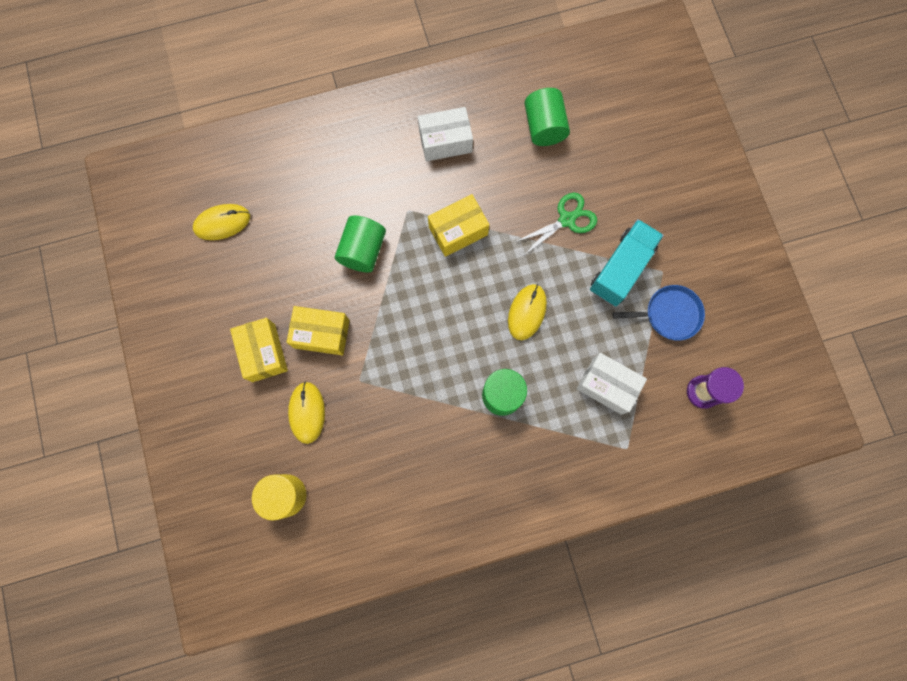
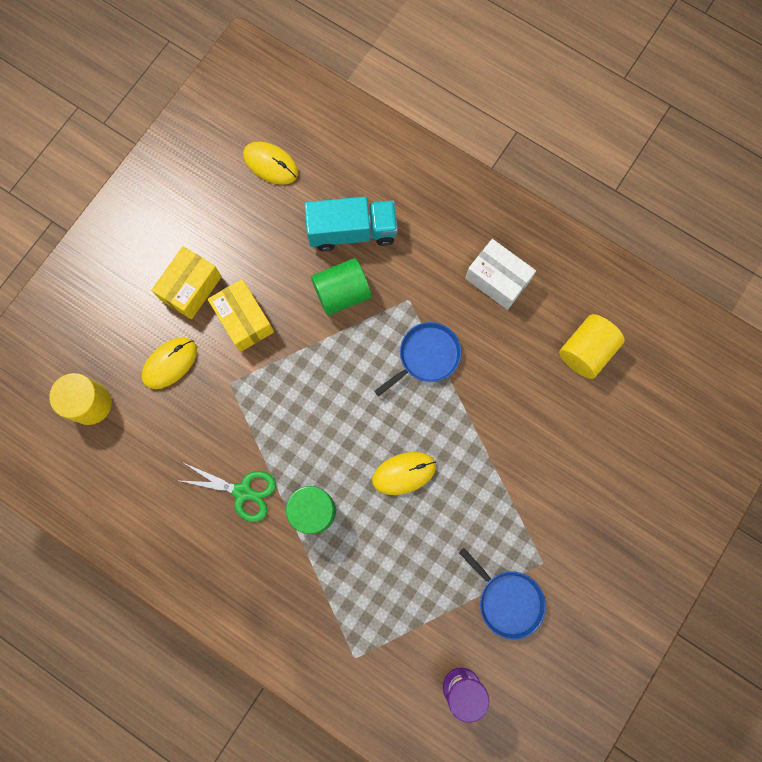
camera: 50 degrees right, 0 degrees up
yellow box [428,194,489,257] -> blue pan [374,322,462,396]
green scissors [515,193,597,256] -> green scissors moved to [177,463,276,522]
green cylinder [524,88,570,146] -> yellow cylinder [559,314,625,379]
white box [577,353,647,415] -> none
turquoise truck [590,219,664,306] -> turquoise truck moved to [304,197,398,252]

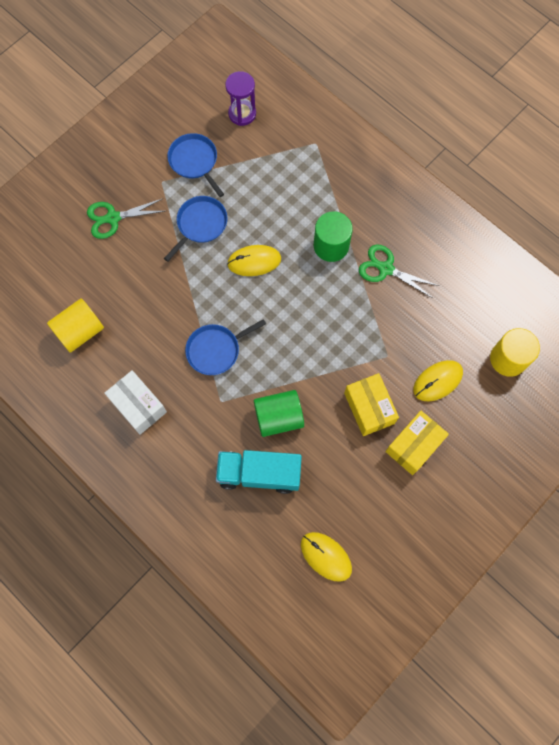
camera: 170 degrees left, 5 degrees down
none -> green scissors [87,198,165,239]
none -> blue pan [164,196,228,262]

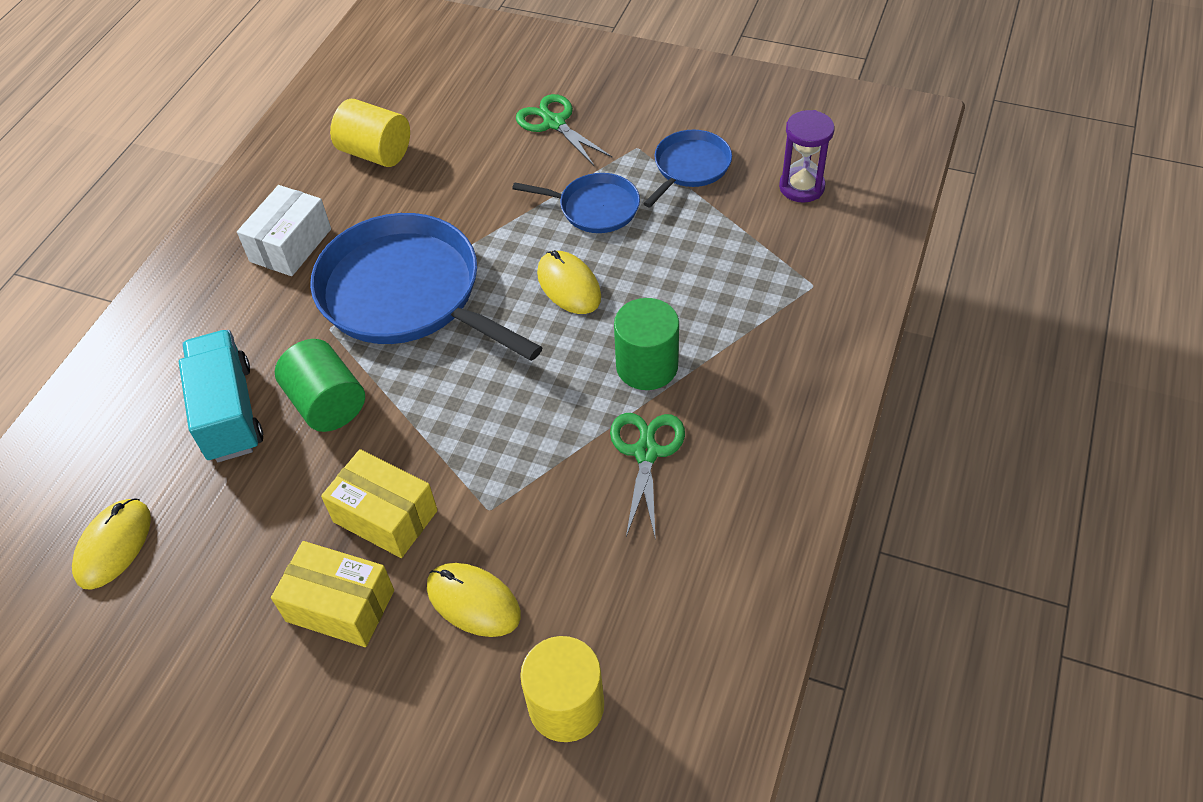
camera: 70 degrees right, 20 degrees down
blue pan [185,319,266,375] -> blue pan [310,213,543,361], size x1.98
yellow box [344,373,399,436] -> yellow box turned 75 degrees clockwise [321,449,438,558]

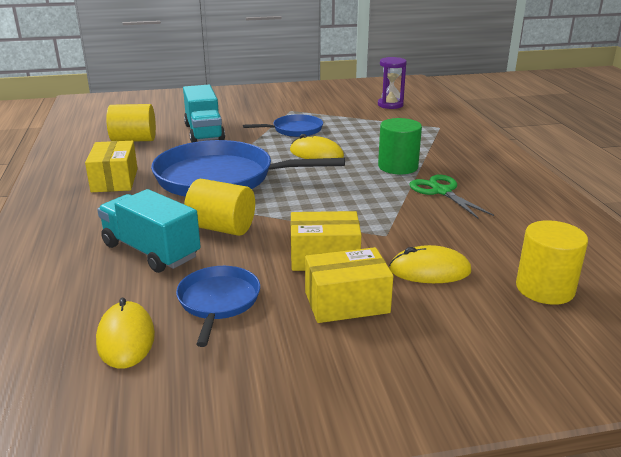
camera: 35 degrees left, 25 degrees down
white box [237,185,331,276] -> yellow box [85,141,138,192]
green cylinder [275,339,365,432] -> yellow cylinder [184,179,255,236]
green scissors [516,94,612,167] -> none
blue pan [643,130,732,207] -> blue pan moved to [176,266,260,347]
none -> turquoise truck [183,85,225,143]

